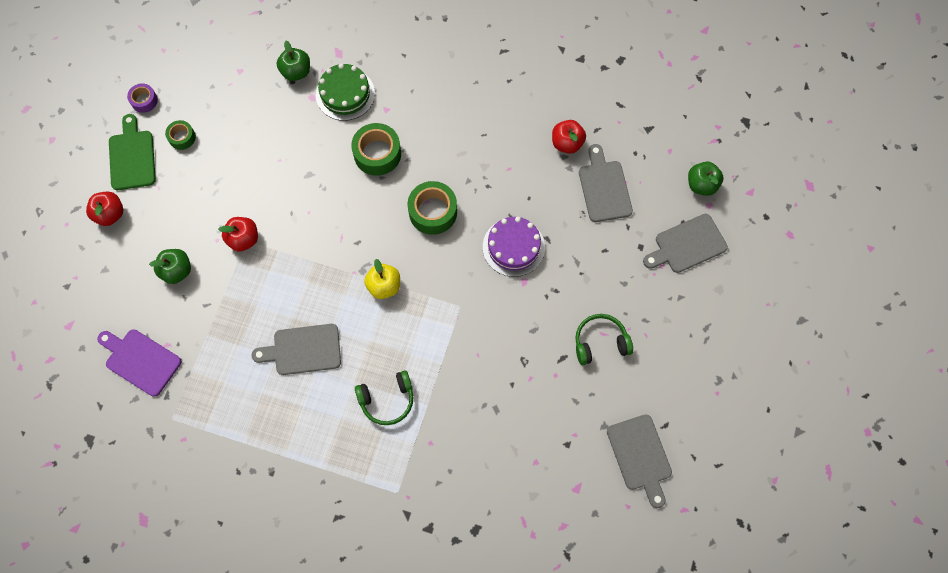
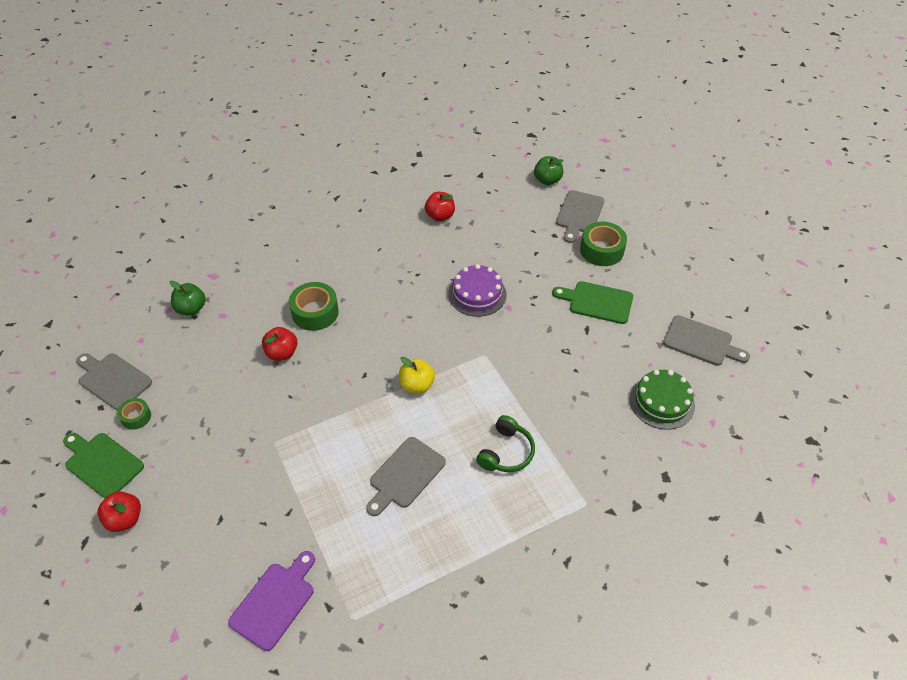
camera: 45 degrees left, 20 degrees down
purple cutting board [97,329,182,397] -> purple cutting board turned 135 degrees clockwise [228,551,315,651]
purple tape [127,83,158,113] -> none
green apple [149,249,191,284] -> none
red apple [218,217,258,252] -> red apple moved to [262,327,297,361]
green cake [316,63,375,121] -> green cake moved to [630,370,695,430]
green tape [408,181,457,235] -> green tape moved to [580,222,627,266]
green headphones [575,314,633,365] -> green cutting board [552,281,633,324]
grey cutting board [579,144,633,222] -> grey cutting board moved to [76,353,152,411]

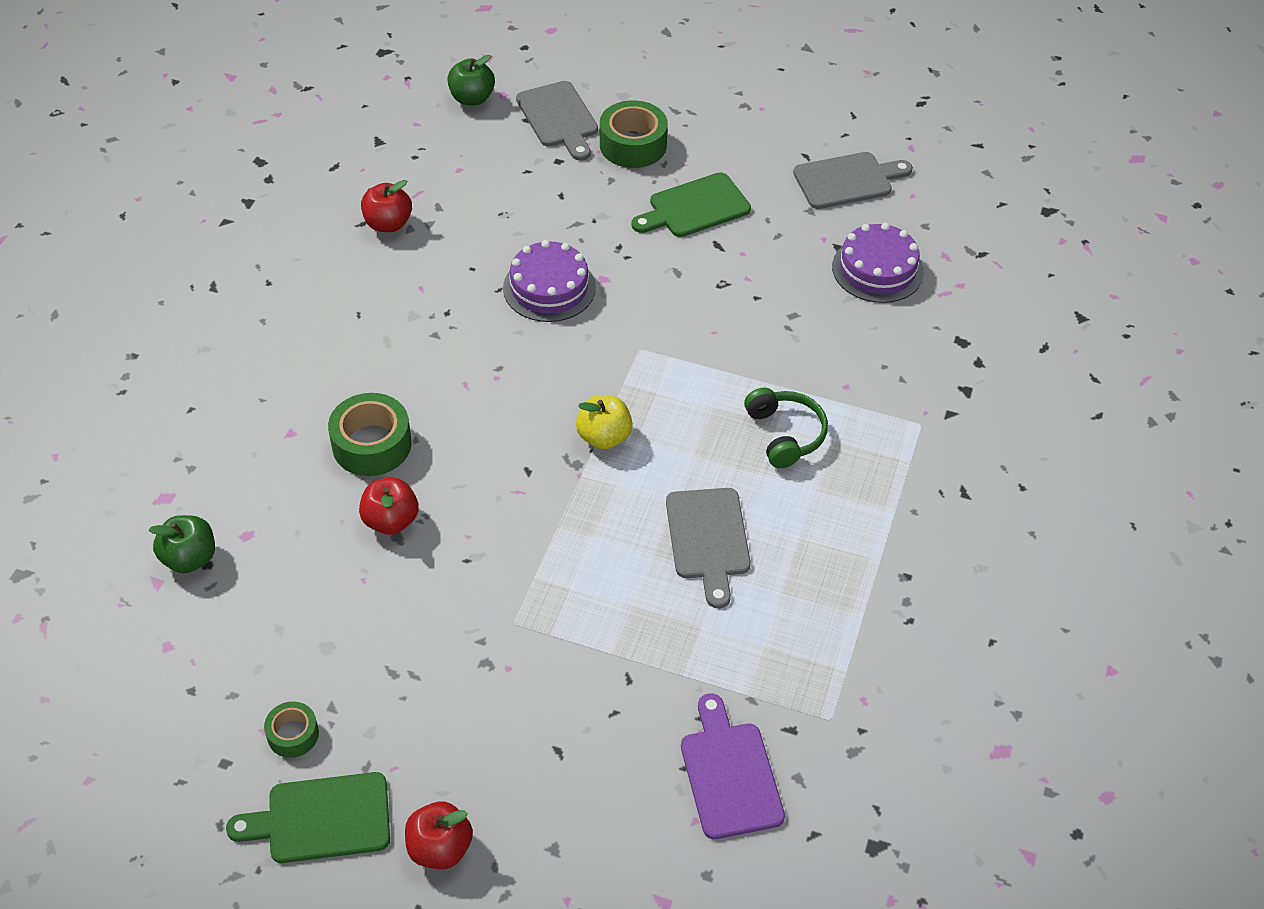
camera: 45 degrees left, 0 degrees up
grey cutting board [76,353,152,411] -> none
green cake [630,370,695,430] -> purple cake [832,223,924,303]

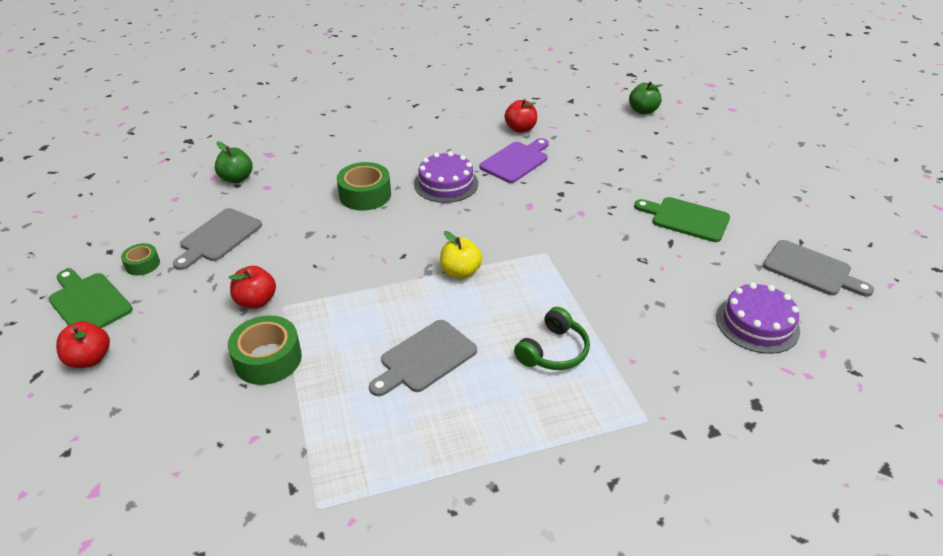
camera: 55 degrees right, 10 degrees down
red apple [359,478,419,535] -> red apple moved to [229,266,276,309]
purple cake [503,240,596,322] -> purple cake moved to [414,152,478,203]
grey cutting board [516,81,598,161] -> grey cutting board moved to [173,208,262,270]
green tape [600,100,668,168] -> green tape moved to [228,315,302,385]
purple cutting board [681,694,785,839] -> purple cutting board moved to [480,138,549,183]

